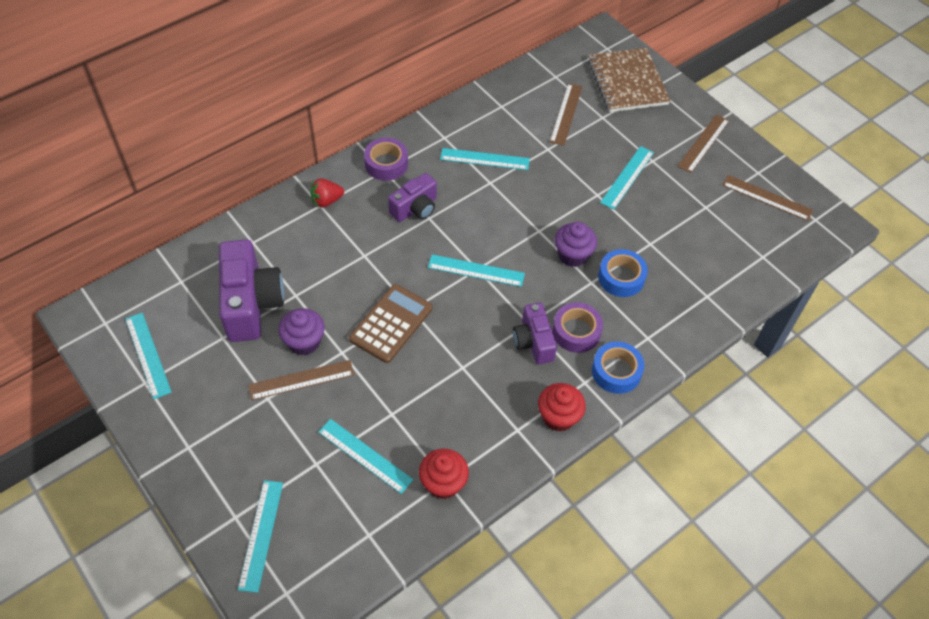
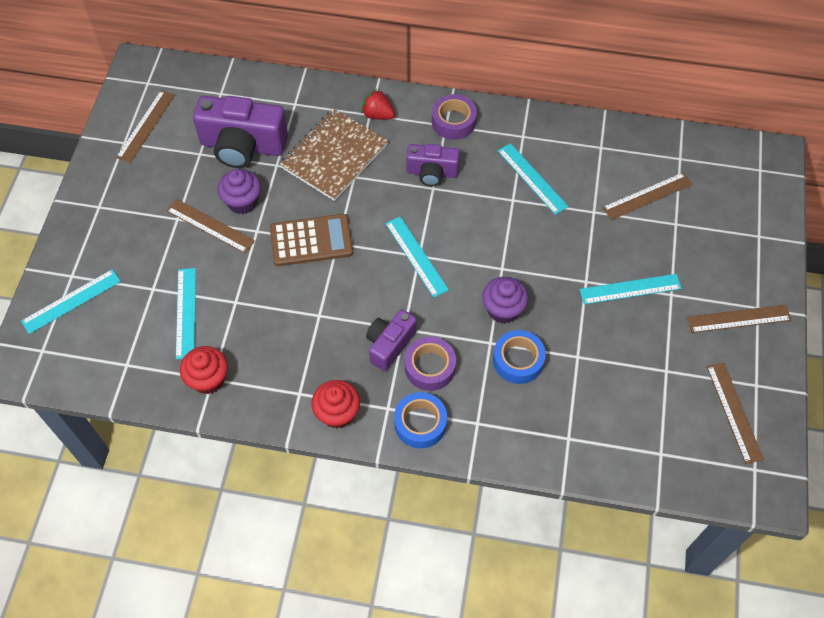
camera: 50 degrees right, 5 degrees up
turquoise ruler [125,313,172,399] -> brown ruler [116,90,175,163]
purple camera [219,239,284,342] -> purple camera turned 60 degrees clockwise [193,96,288,168]
brown notebook [588,48,671,112] -> brown notebook moved to [279,108,388,201]

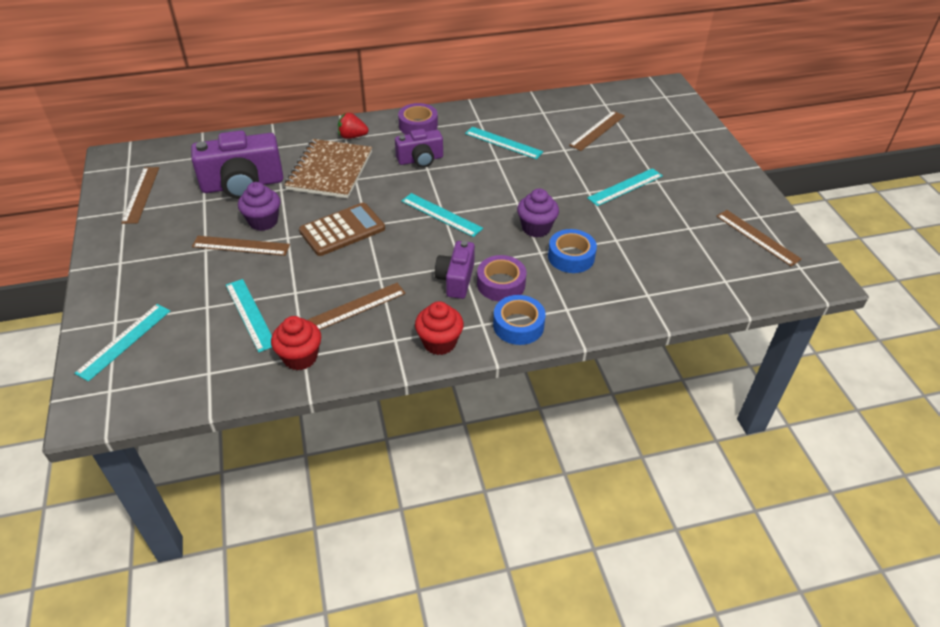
camera: 25 degrees left, 15 degrees down
brown ruler [687,305,791,333] -> brown ruler moved to [308,283,406,330]

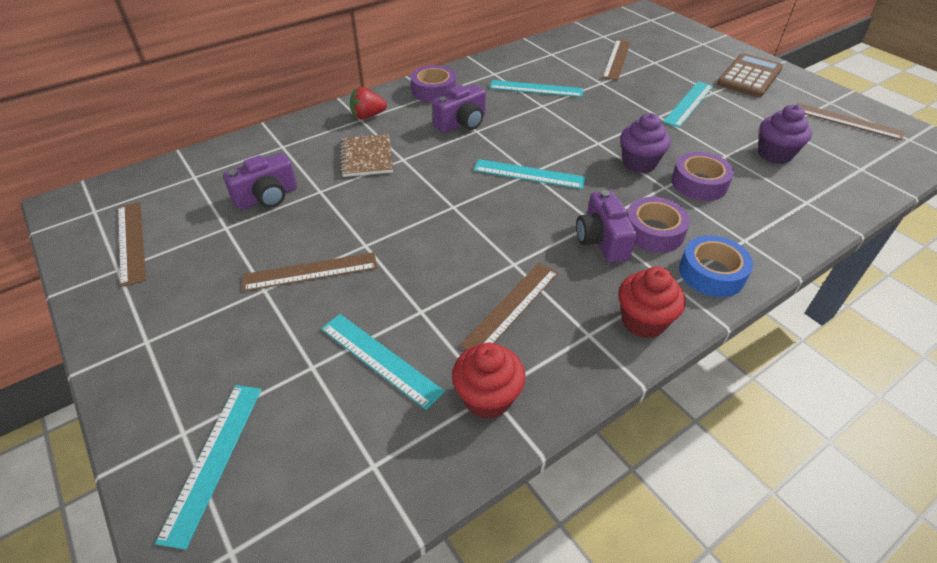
camera: 20 degrees left, 0 degrees up
purple camera [191,130,283,199] -> purple camera [223,153,297,210], size x0.59
purple cupcake [238,182,280,231] -> purple cupcake moved to [758,105,812,164]
brown notebook [285,139,372,198] -> brown notebook [340,134,393,177], size x0.62
brown calculator [299,203,385,256] -> brown calculator moved to [717,53,783,97]
blue tape [548,229,597,273] -> purple tape [671,152,734,201]

